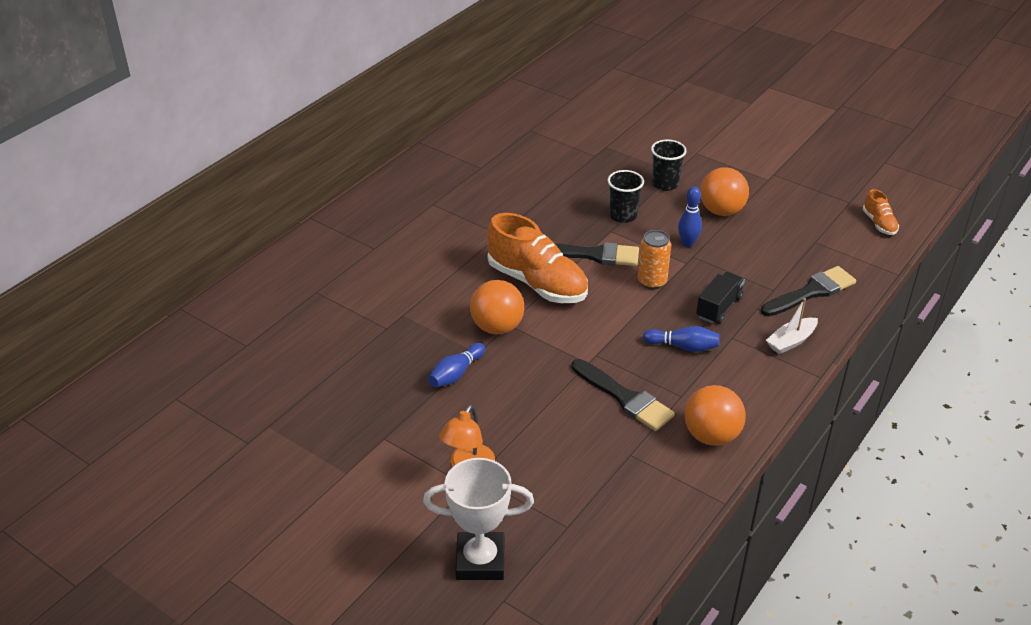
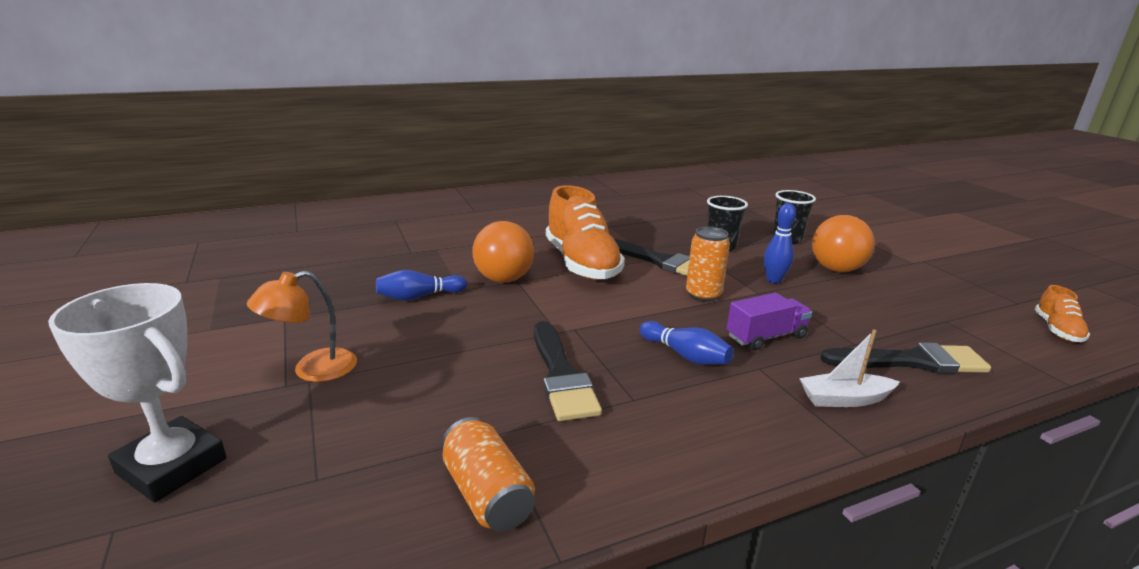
camera: 30 degrees right, 15 degrees down
orange ball [685,385,746,446] -> none
black truck [696,272,745,324] -> purple truck [727,293,812,350]
none -> orange can [441,417,535,532]

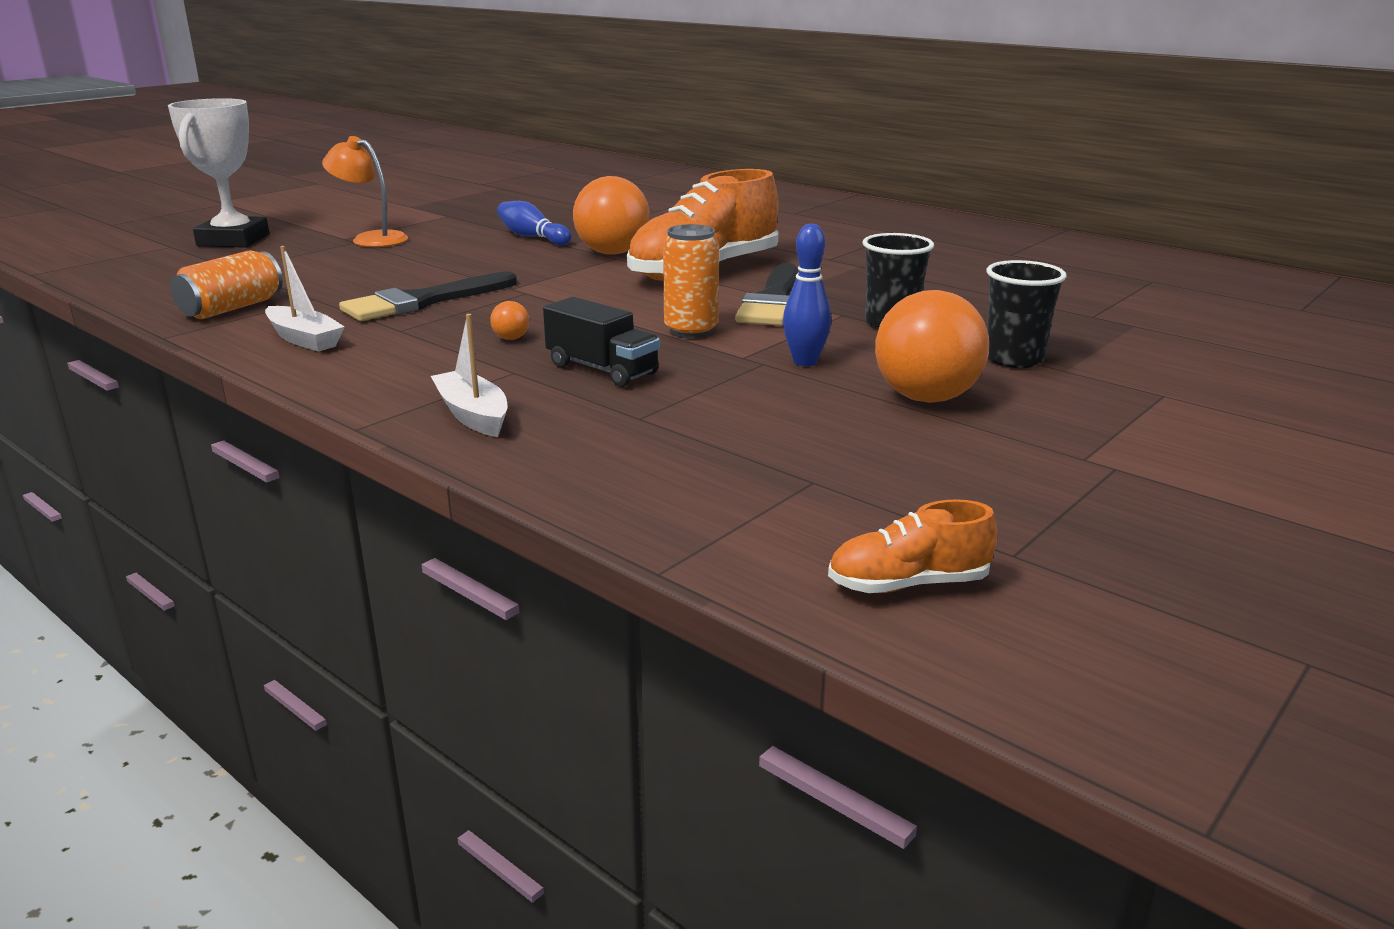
camera: 65 degrees right, 0 degrees up
blue bowling pin [640,321,734,365] -> orange ball [490,301,529,340]
purple truck [727,293,812,350] -> black truck [543,297,660,387]
black brush [821,342,991,374] -> none
none -> white boat [265,246,345,352]

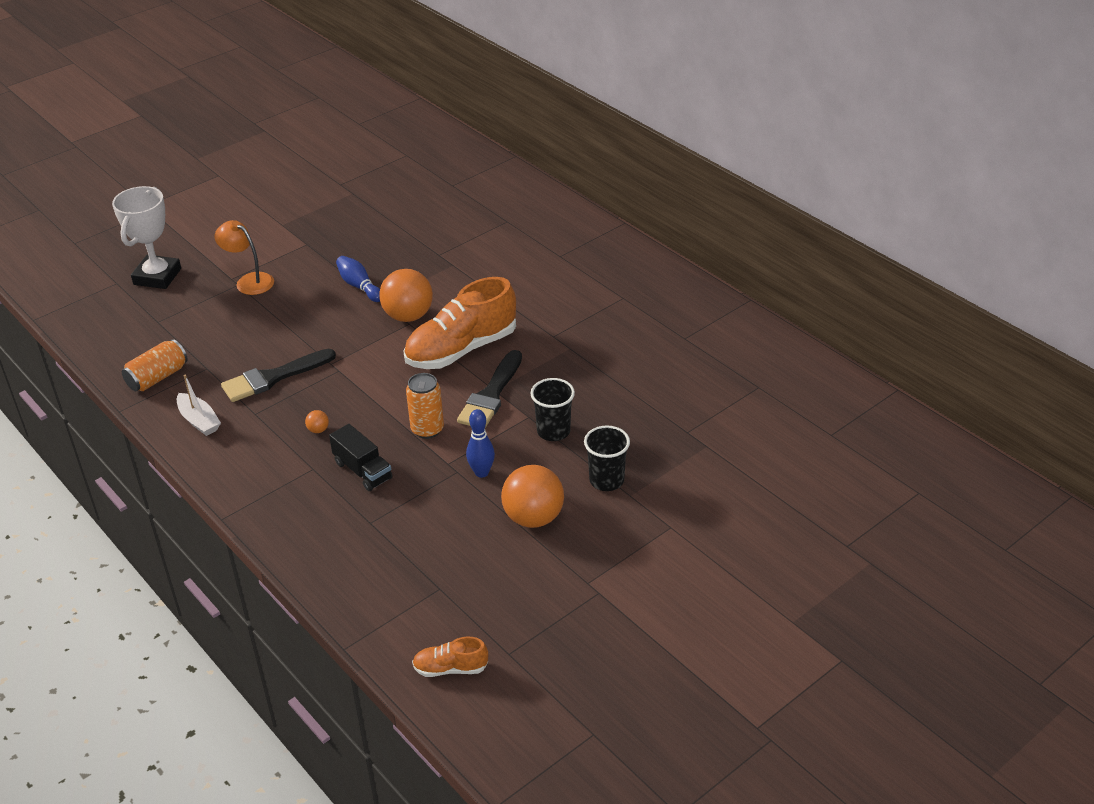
camera: 10 degrees right, 15 degrees up
white boat [431,314,507,437] -> none

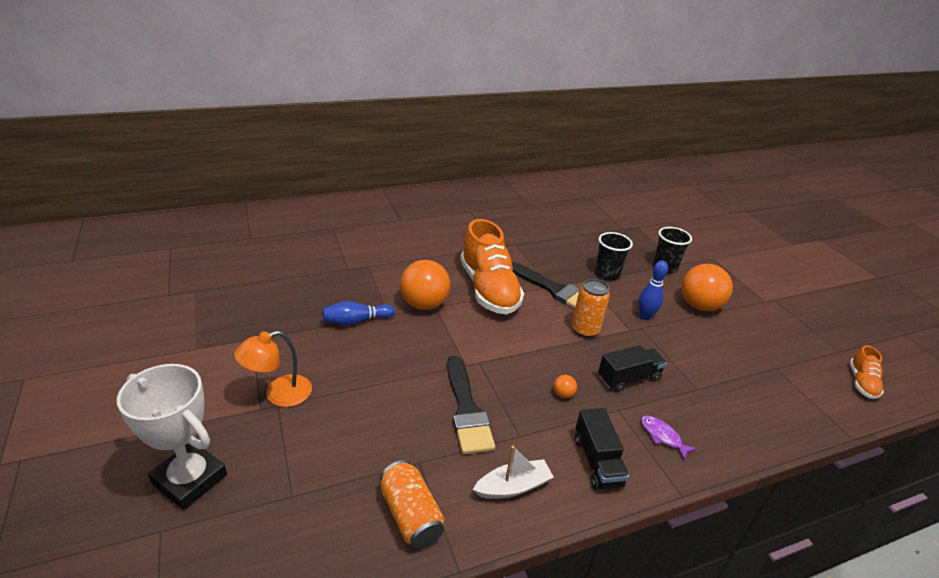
camera: 75 degrees left, 5 degrees down
none -> black truck [575,408,629,490]
none -> purple fish [641,415,697,460]

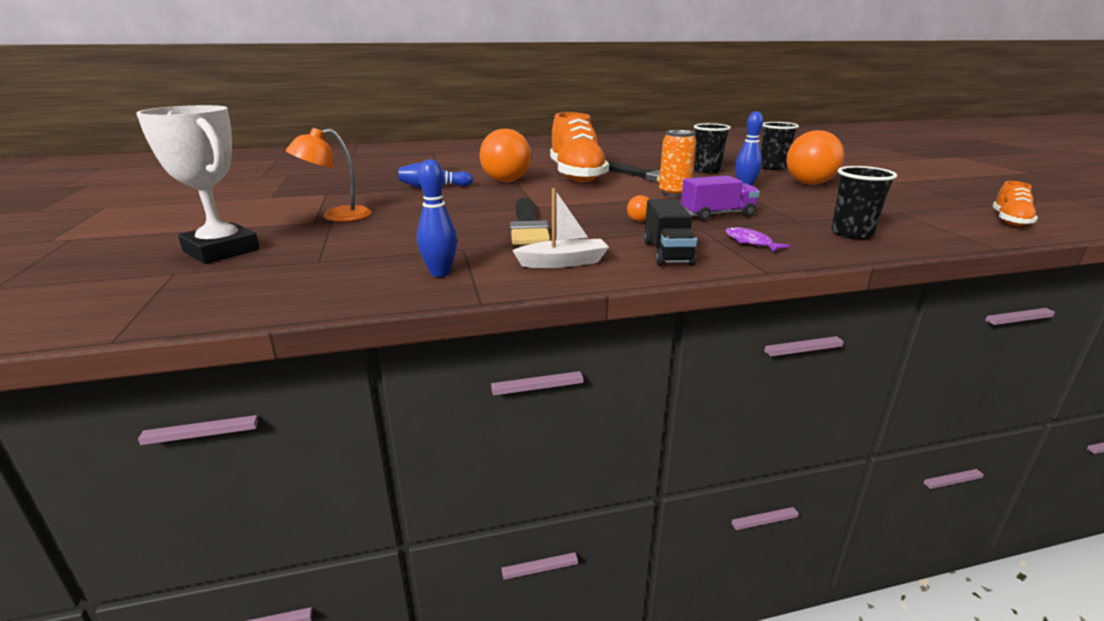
camera: 10 degrees right, 10 degrees down
orange can [380,460,445,548] -> blue bowling pin [417,159,457,277]
black truck [598,345,667,392] -> purple truck [681,175,760,221]
none -> black cup [831,166,897,239]

